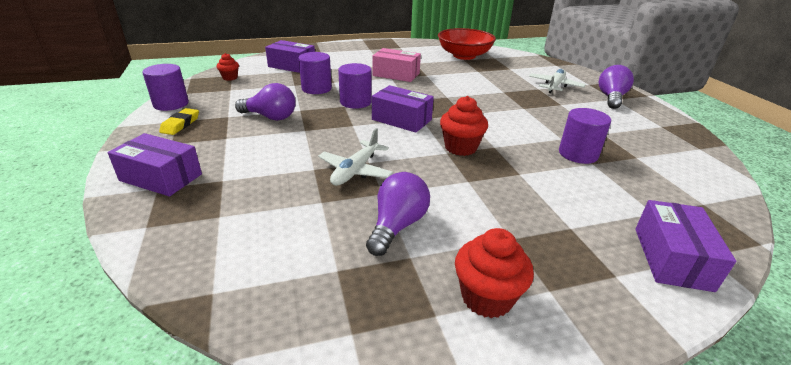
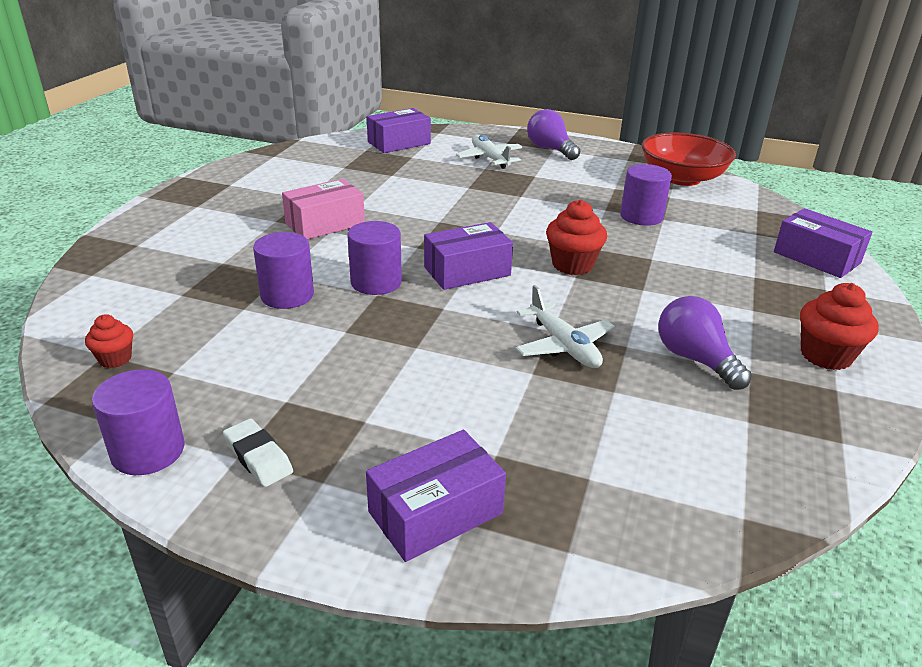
camera: 55 degrees left, 0 degrees up
yellow eraser [159,108,199,135] -> white eraser [223,419,293,487]
purple light bulb [235,83,296,121] -> none
purple box [265,40,315,73] -> purple box moved to [367,108,431,153]
red bowl [438,28,496,60] -> red bowl moved to [642,132,736,186]

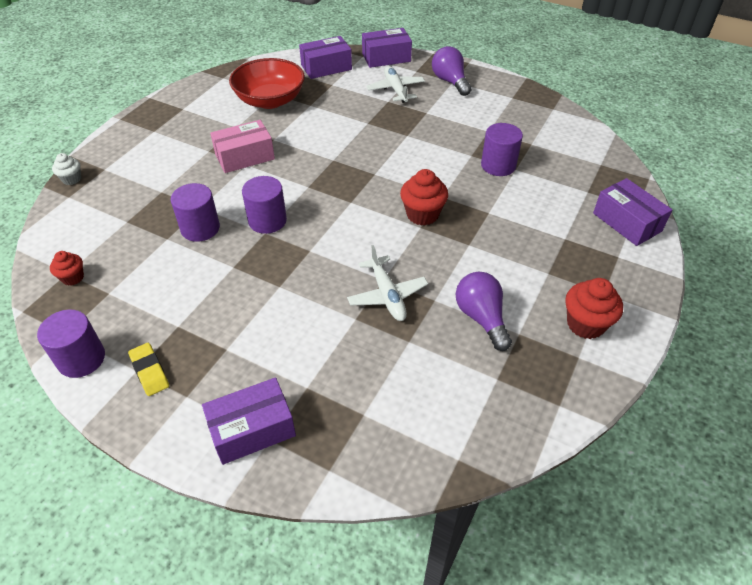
camera: 10 degrees right, 15 degrees up
white eraser [223,419,293,487] -> yellow eraser [128,343,169,396]
purple box [424,222,513,290] -> purple box moved to [362,28,412,68]
red bowl [642,132,736,186] -> red bowl moved to [229,58,305,109]
none -> white cupcake [52,153,81,185]

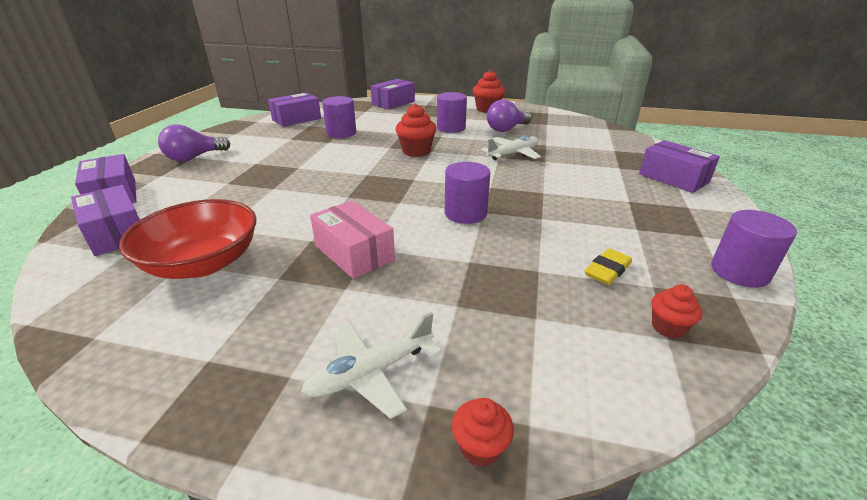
camera: 105 degrees left, 15 degrees down
white cupcake [52,153,81,185] -> red cupcake [452,398,514,467]
yellow eraser [128,343,169,396] -> yellow eraser moved to [584,249,632,285]
purple cylinder [171,183,220,242] -> purple cylinder moved to [437,92,467,133]
white plane [366,66,425,103] -> white plane moved to [301,312,442,419]
none -> purple box [268,92,321,127]

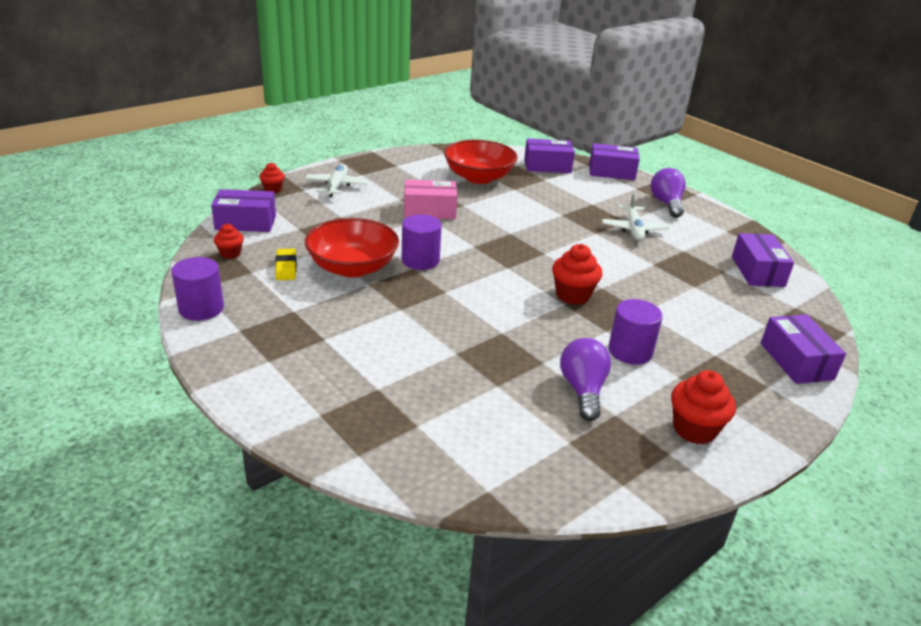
camera: 125 degrees right, 0 degrees up
purple cylinder [322,96,356,138] -> none
white plane [481,135,541,160] -> white plane moved to [602,193,670,241]
purple box [639,140,720,193] -> purple box moved to [211,189,276,232]
none -> red bowl [305,218,399,277]

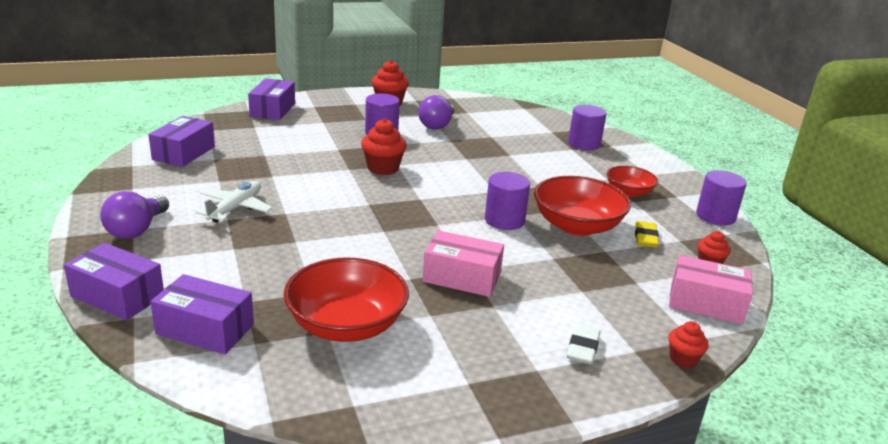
camera: 160 degrees left, 5 degrees down
purple box [211,189,276,232] -> pink box [669,255,753,324]
white plane [305,164,369,197] -> white eraser [567,324,600,364]
none -> purple cylinder [568,105,607,150]
none -> red bowl [607,166,658,197]

